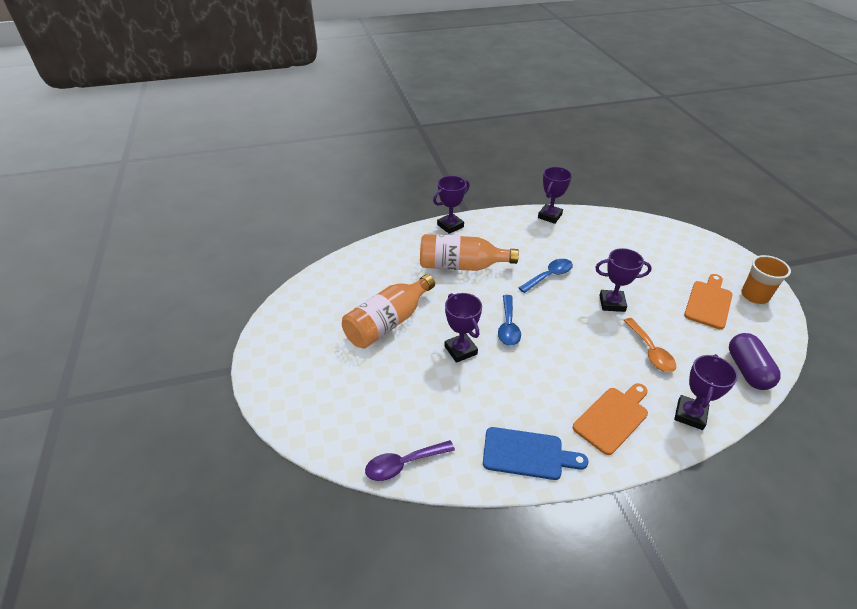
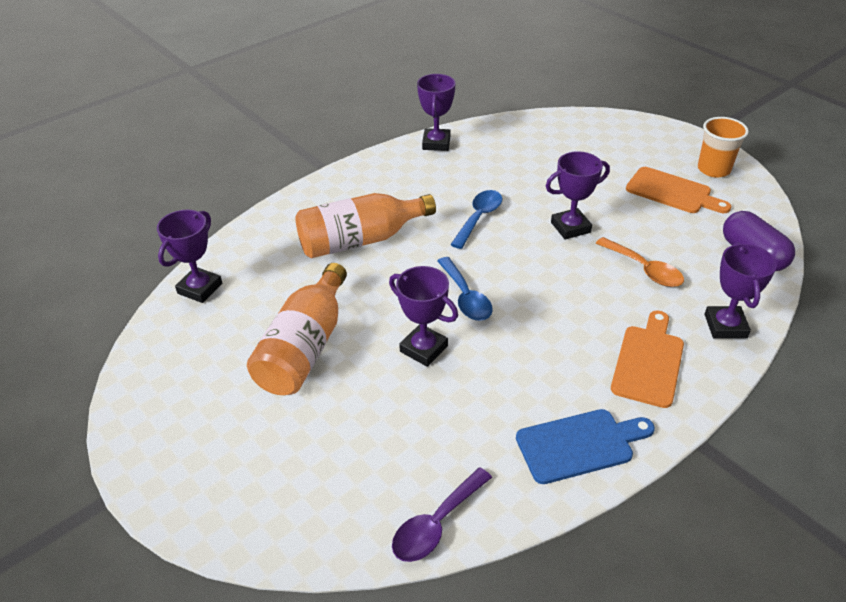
camera: 25 degrees left, 0 degrees up
purple trophy [433,176,470,234] -> purple trophy moved to [157,210,222,303]
orange cutting board [684,274,733,329] -> orange cutting board turned 120 degrees clockwise [626,167,731,213]

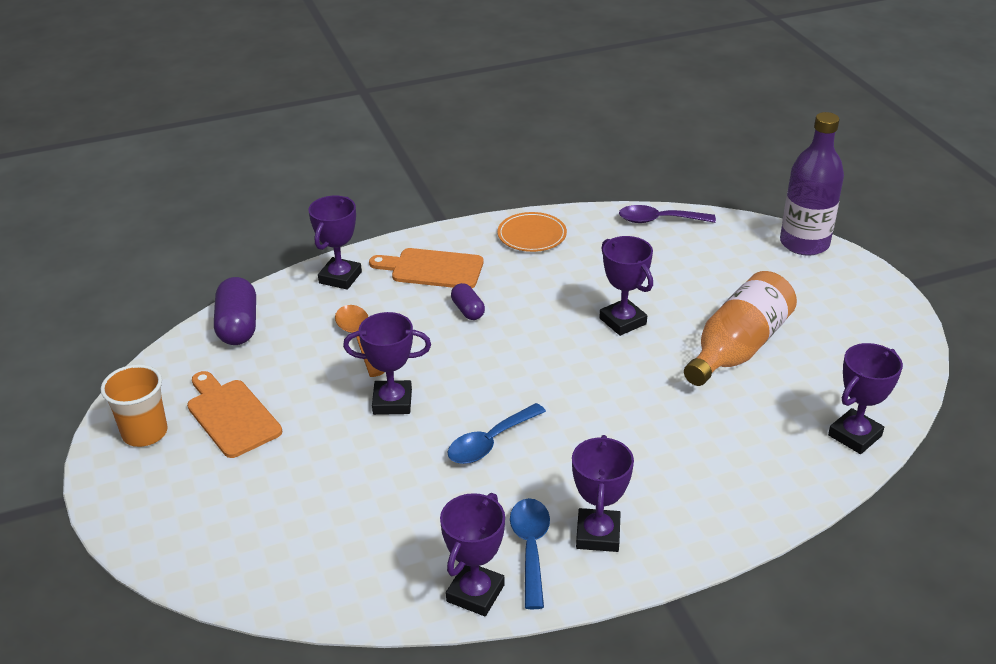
camera: 160 degrees left, 5 degrees down
orange bottle [295,193,436,258] -> none
purple spoon [392,467,492,562] -> purple spoon turned 150 degrees counterclockwise [619,205,716,223]
blue spoon [437,257,493,321] -> blue spoon moved to [510,498,550,609]
blue cutting board [516,409,655,484] -> orange plate [498,212,567,252]
orange cutting board [611,310,684,408] -> orange cutting board turned 60 degrees clockwise [369,248,484,288]
none -> purple capsule [451,283,485,320]
none -> purple trophy [572,435,634,552]
none -> purple bottle [780,112,844,256]

